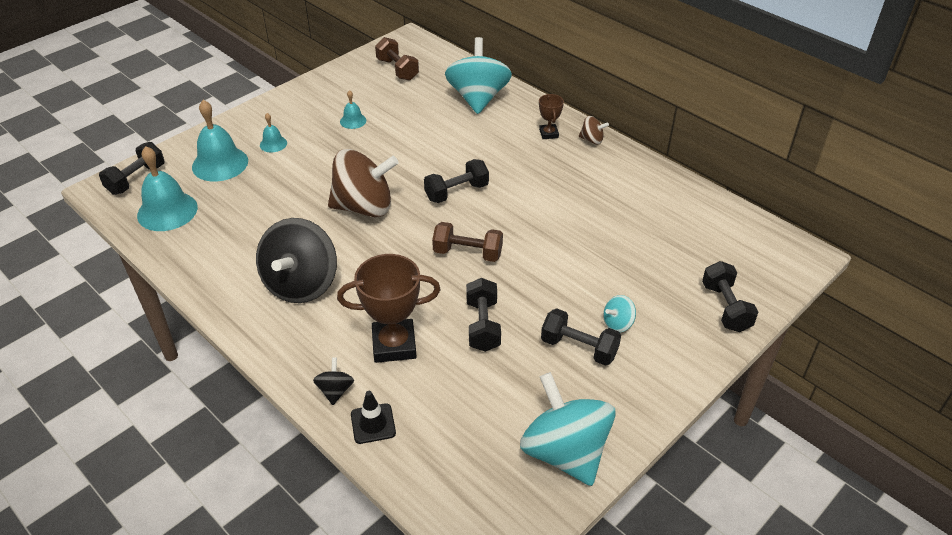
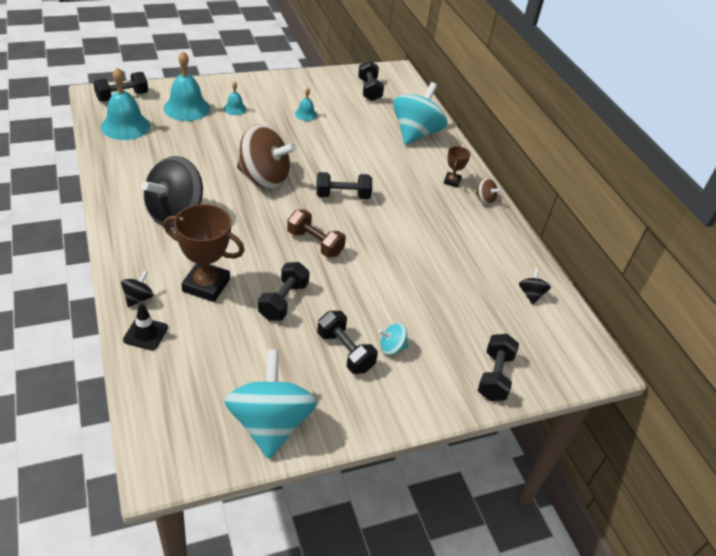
camera: 20 degrees right, 0 degrees up
brown dumbbell [375,37,419,81] -> black dumbbell [358,60,384,101]
none -> black spinning top [519,268,551,304]

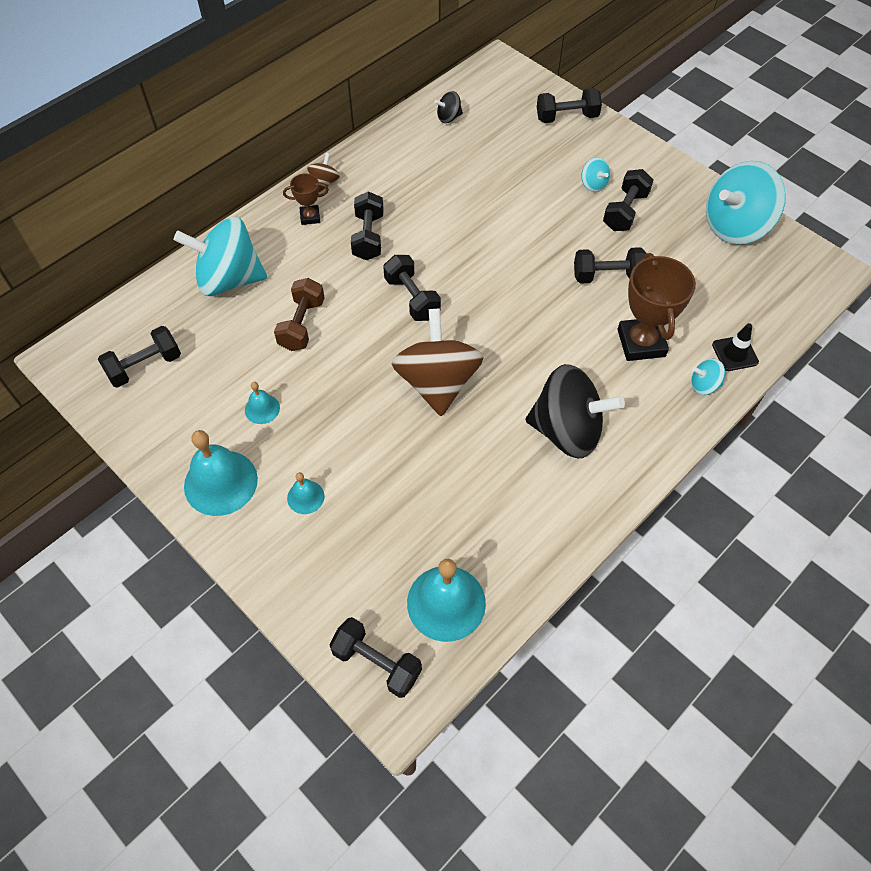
camera: 110 degrees left, 15 degrees up
black spinning top [121,271,154,307] -> turquoise spinning top [691,359,725,395]
turquoise bell [164,51,210,121] -> turquoise bell moved to [184,430,258,516]
brown dumbbell [287,210,346,258] -> brown dumbbell moved to [274,278,325,351]
none -> black dumbbell [351,191,384,260]

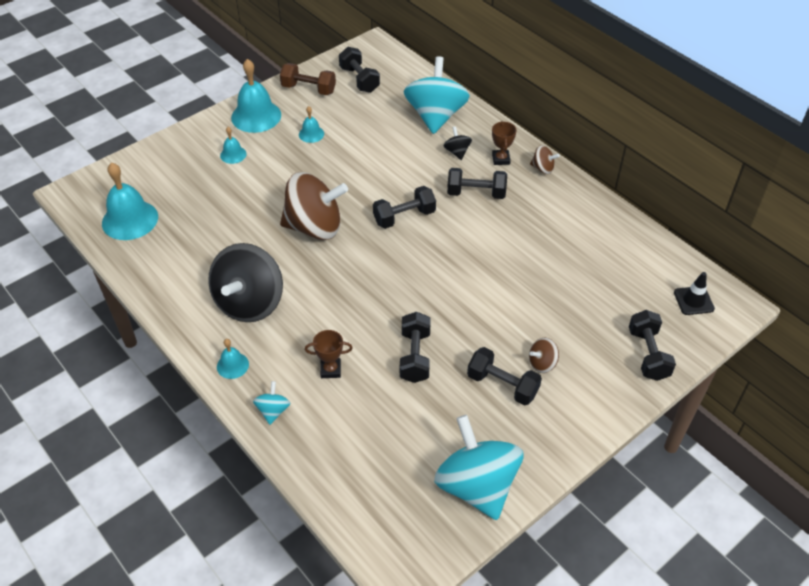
camera: 95 degrees right, 10 degrees down
brown dumbbell [274,278,325,351] -> brown dumbbell moved to [280,63,336,95]
black dumbbell [329,617,422,698] -> none
black spinning top [434,91,463,123] -> black spinning top moved to [443,126,472,160]
turquoise spinning top [581,157,610,192] -> brown spinning top [529,338,559,373]
brown trophy [617,253,696,361] -> brown trophy [305,330,353,378], size x0.52
black traffic cone [712,323,759,371] -> black traffic cone moved to [674,272,715,315]
none -> turquoise bell [217,339,249,379]

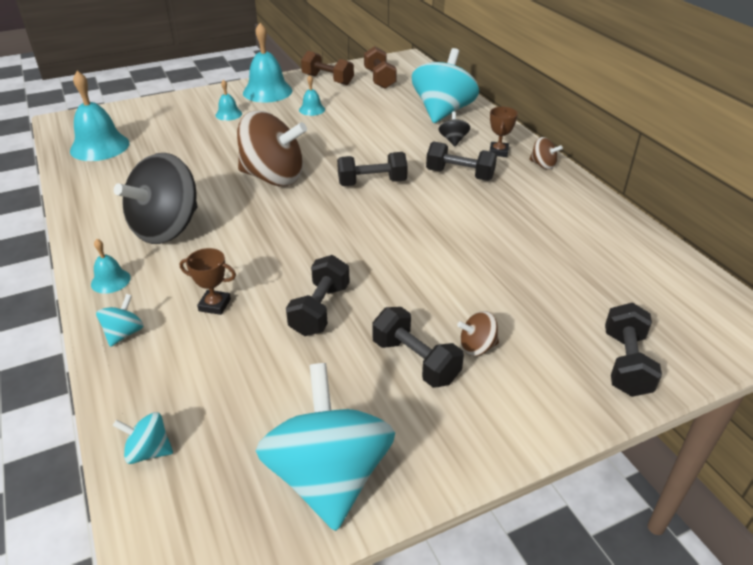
camera: 15 degrees right, 10 degrees down
black dumbbell [339,47,380,93] -> brown dumbbell [364,46,397,89]
black traffic cone [674,272,715,315] -> none
none -> turquoise spinning top [113,412,173,464]

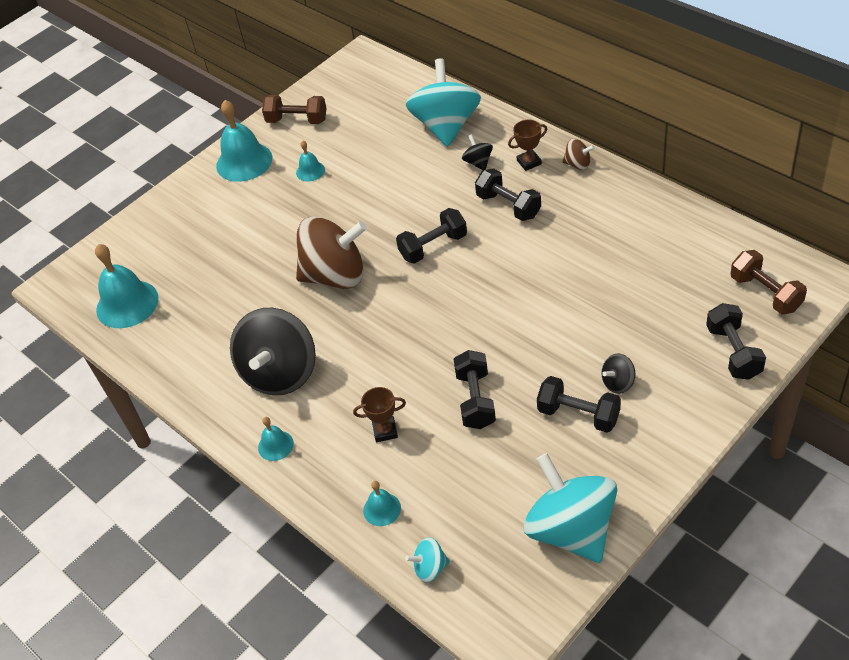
camera: 15 degrees left, 10 degrees up
turquoise spinning top [96,294,144,347] -> none
turquoise bell [215,79,242,121] -> turquoise bell moved to [363,481,401,526]
brown dumbbell [364,46,397,89] -> brown dumbbell moved to [730,250,807,315]
black dumbbell [426,141,497,181] -> black dumbbell turned 45 degrees clockwise [475,168,541,221]
brown spinning top [457,311,499,356] -> black spinning top [601,353,635,394]
brown trophy [490,107,518,157] -> brown trophy turned 75 degrees clockwise [508,120,547,171]

